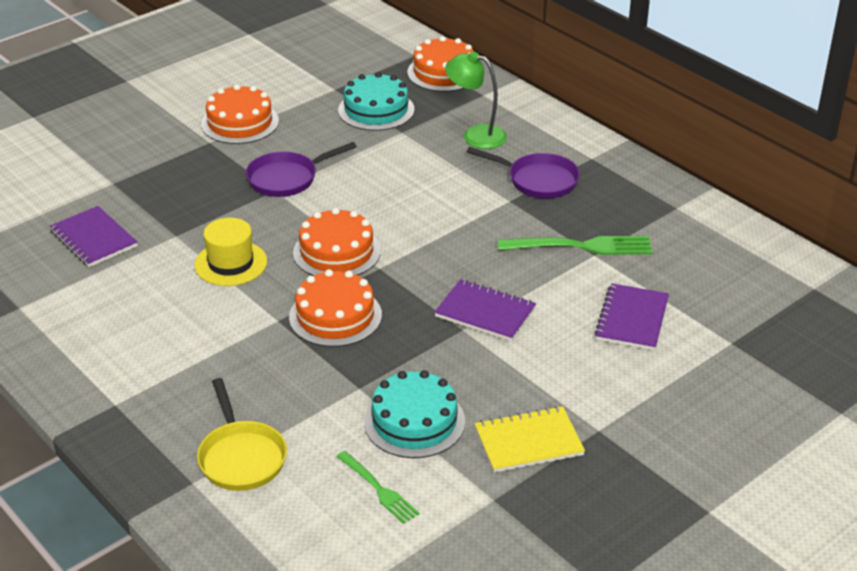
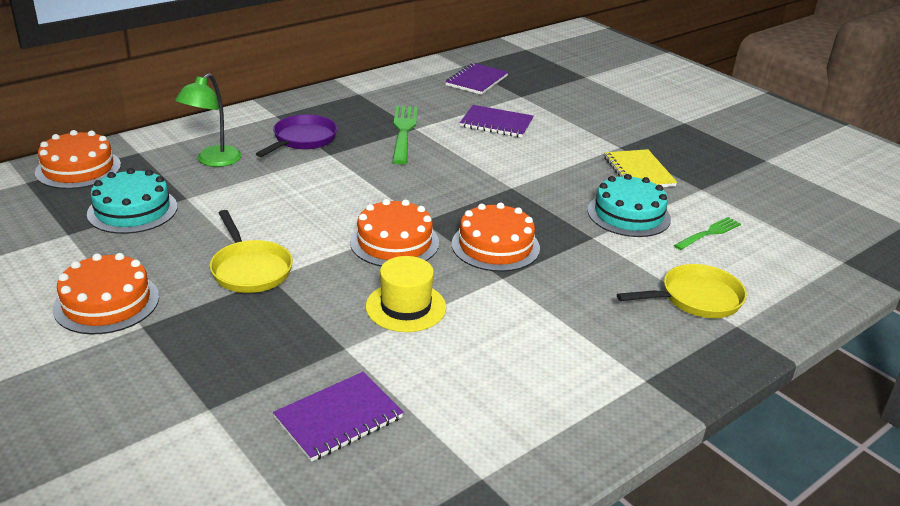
camera: 90 degrees left, 5 degrees down
purple pan [246,142,357,197] -> yellow pan [210,210,293,293]
purple notebook [434,279,536,341] -> purple notebook moved to [445,63,508,95]

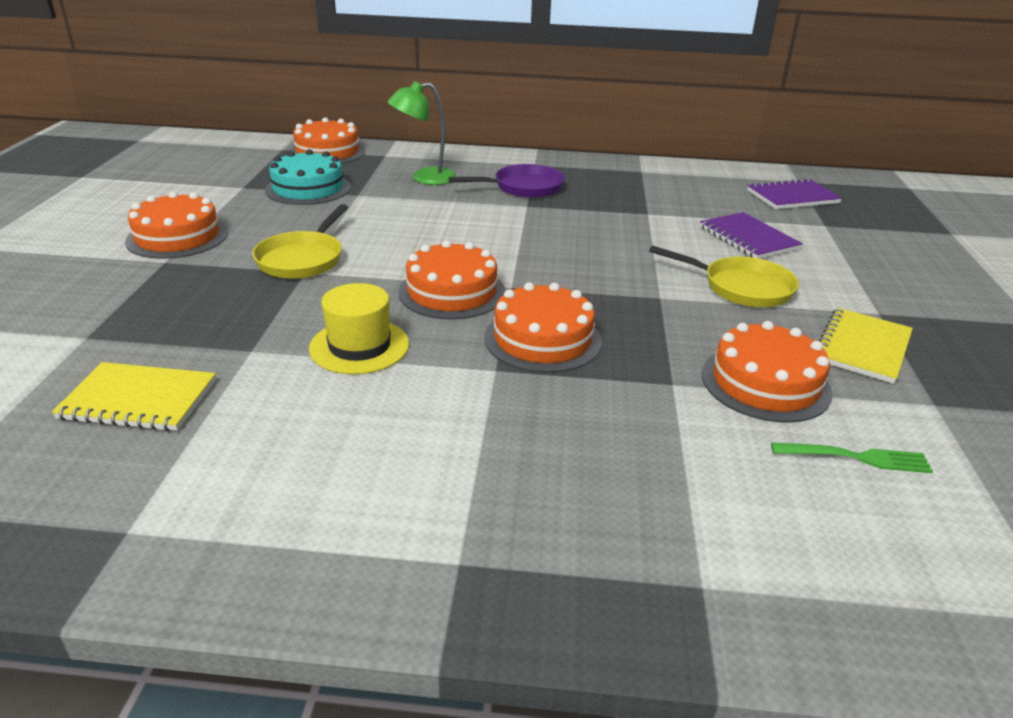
camera: 45 degrees right, 0 degrees up
purple notebook [273,372,403,462] -> yellow notebook [52,362,216,431]
green fork [392,106,418,165] -> none
turquoise cake [587,174,671,237] -> orange cake [702,321,832,423]
yellow pan [617,264,747,318] -> yellow pan moved to [649,245,799,307]

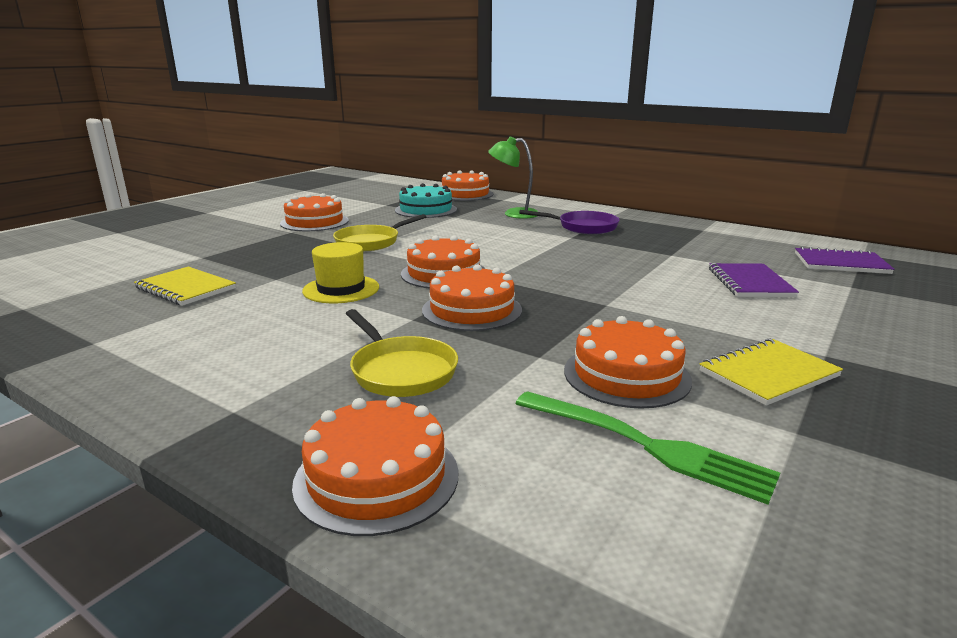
camera: 30 degrees right, 10 degrees down
yellow pan [649,245,799,307] -> yellow pan moved to [346,309,458,397]
green fork [771,442,933,473] -> green fork [515,391,780,505], size x1.65
none -> orange cake [292,396,459,536]

